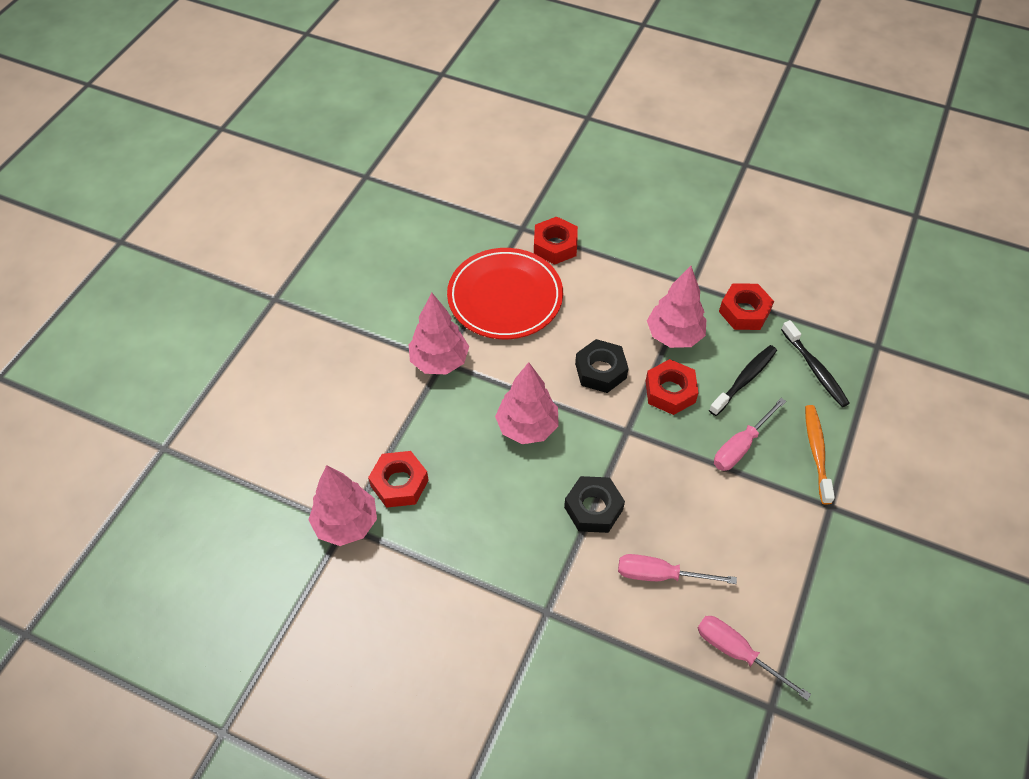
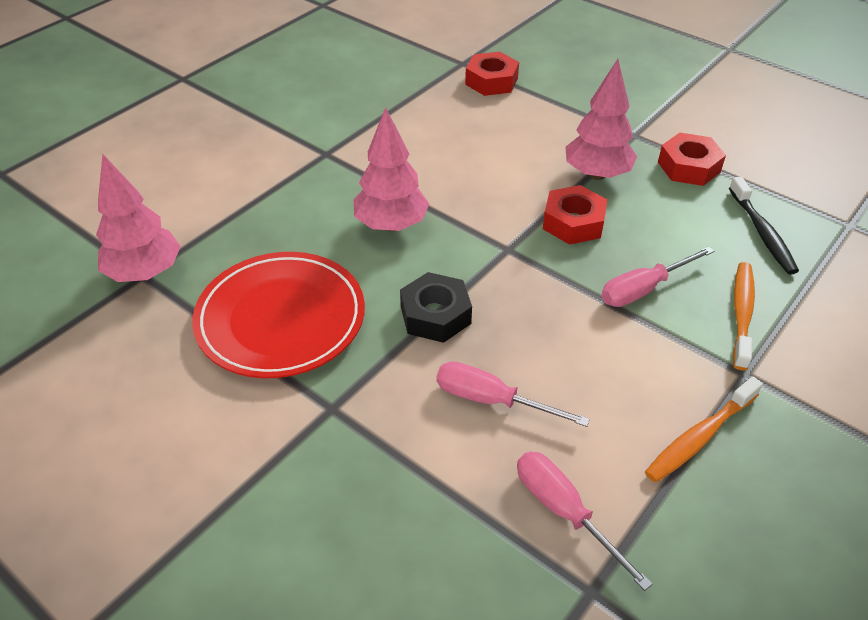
camera: 15 degrees right, 10 degrees down
red nut [368,451,429,508] -> none
pink tree [408,293,469,374] -> none
red plate [447,248,563,339] -> red plate moved to [192,252,365,378]
black nut [575,339,629,393] -> none
black toothbrush [709,345,777,416] -> none
none -> orange toothbrush [645,376,763,482]

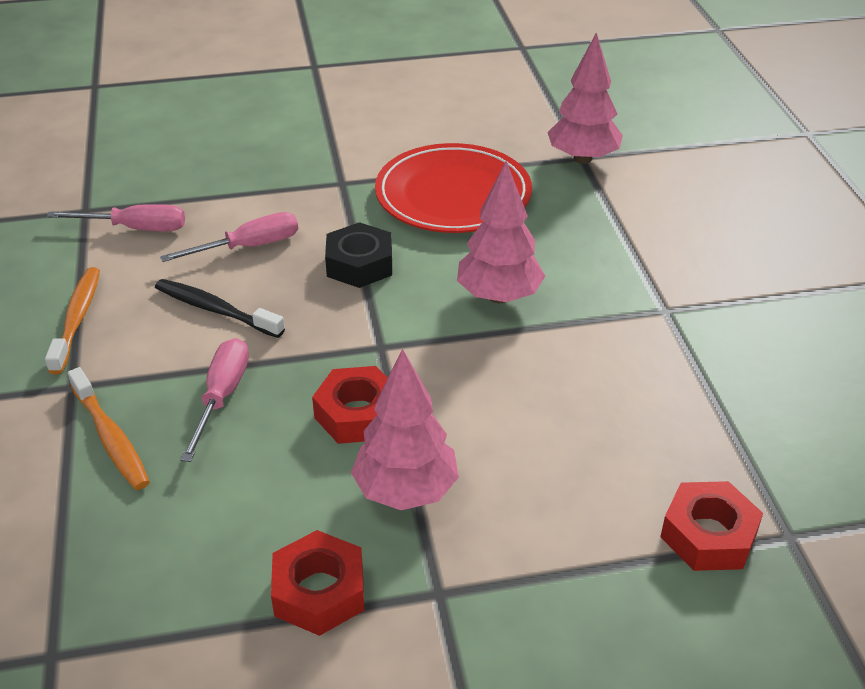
camera: 130 degrees right, 5 degrees down
black toothbrush [729,177,799,275] -> black toothbrush moved to [155,279,285,338]

